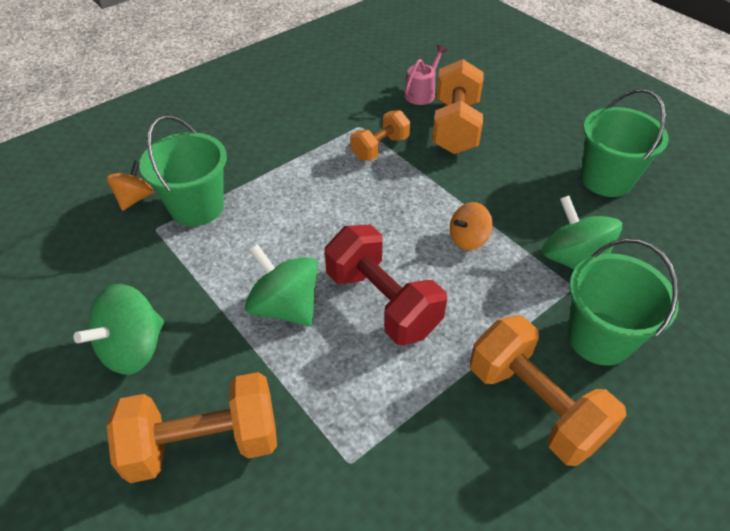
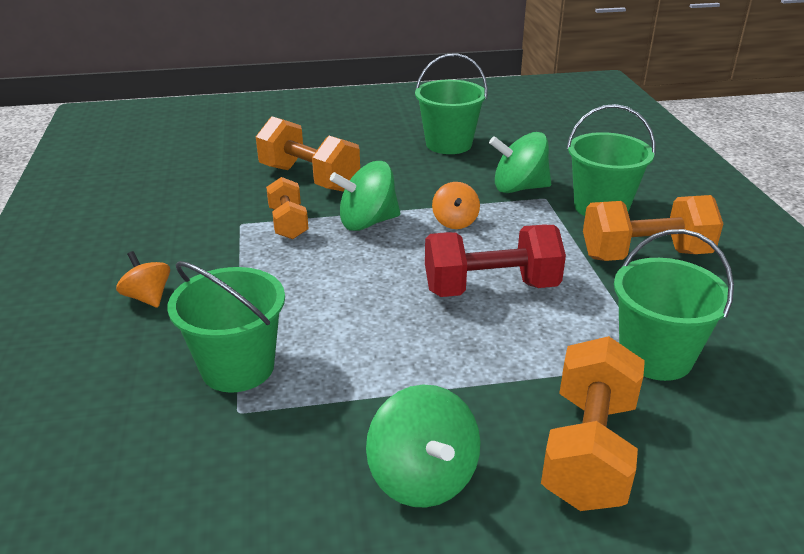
camera: 60 degrees left, 15 degrees down
orange spinning top [106,160,153,211] -> orange spinning top moved to [116,251,170,308]
green spinning top [245,244,318,326] -> green spinning top moved to [330,161,400,231]
pink watering can [404,45,447,105] -> none
none -> green bucket [614,229,734,381]

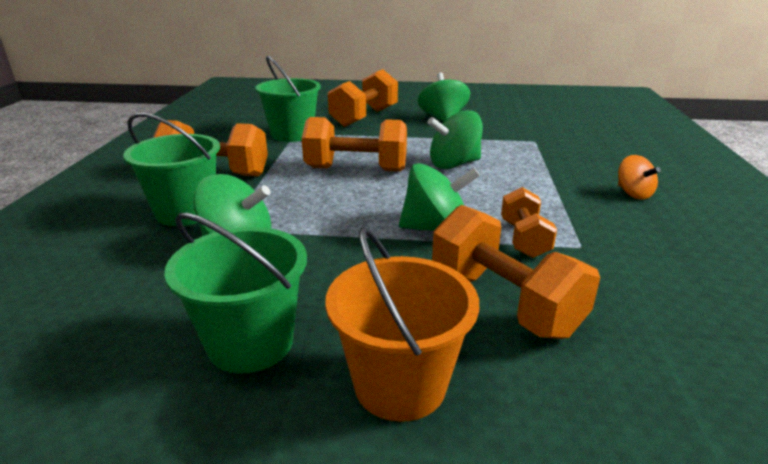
camera: 165 degrees left, 5 degrees down
green bucket [168,261,285,393] -> none
red dumbbell [425,225,566,297] -> orange dumbbell [302,117,407,172]
orange spinning top [432,182,480,229] -> none
none -> orange bucket [325,227,479,422]
none -> green spinning top [427,110,483,169]

